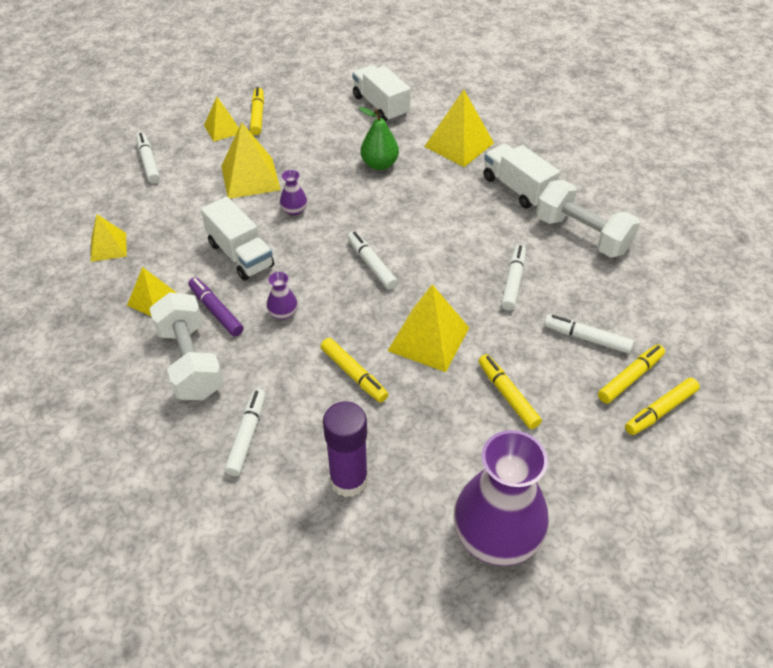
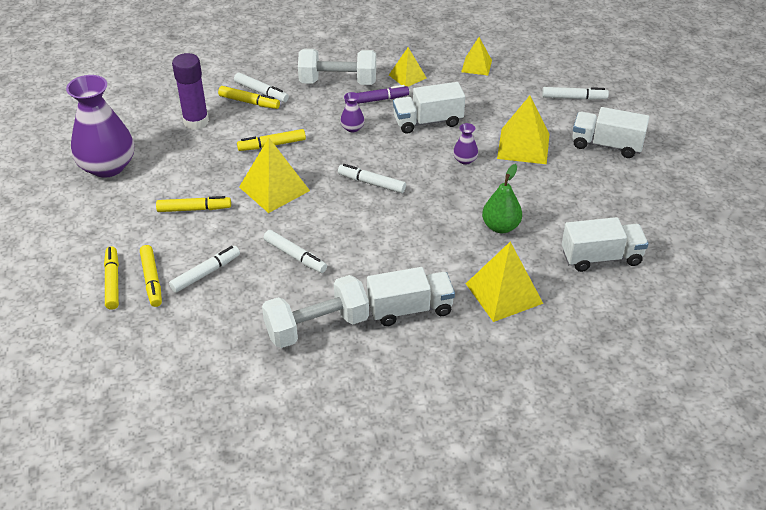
camera: 115 degrees right, 5 degrees down
yellow pyramid [204,97,239,142] -> white truck [572,107,649,158]
yellow marker [250,87,264,135] -> yellow marker moved to [218,86,280,109]
white marker [347,231,398,290] -> white marker turned 150 degrees counterclockwise [338,164,406,193]

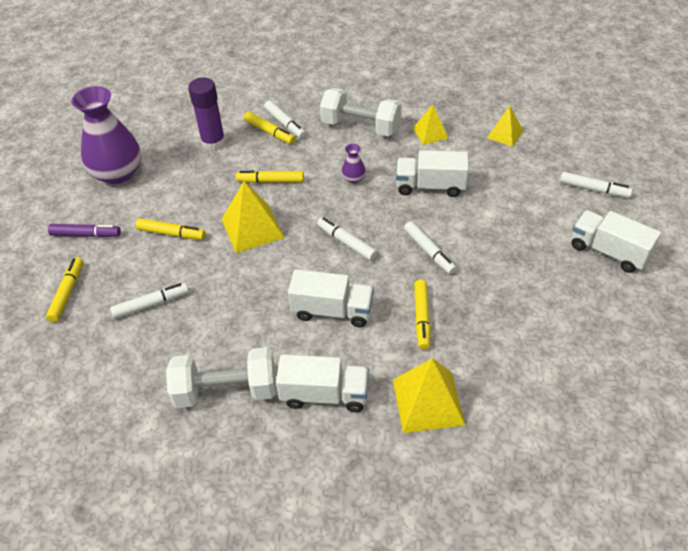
camera: 20 degrees right, 5 degrees up
yellow marker [140,245,162,307] -> yellow marker moved to [414,280,431,349]
white marker [263,230,327,273] -> white marker moved to [404,221,457,274]
purple marker [345,85,409,104] -> purple marker moved to [48,224,121,238]
purple vase [453,123,478,165] -> none
green pear [482,164,522,233] -> none
yellow pyramid [497,96,550,164] -> none
white truck [562,217,649,272] -> white truck moved to [288,269,374,327]

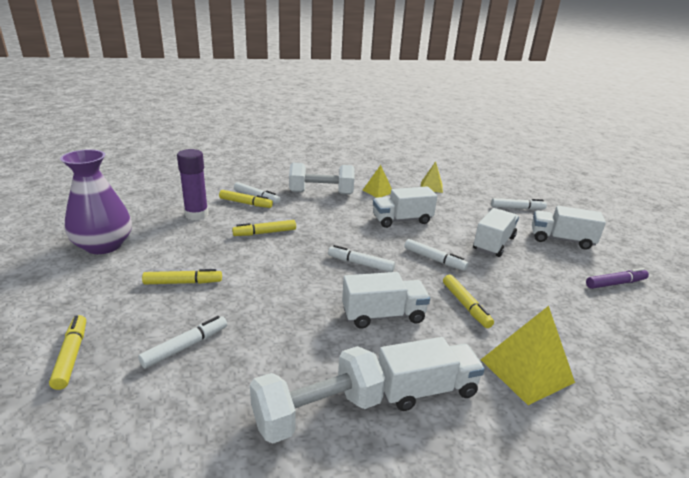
camera: 25 degrees left, 20 degrees down
purple marker [48,224,121,238] -> purple marker moved to [586,268,649,289]
yellow pyramid [222,181,285,253] -> none
purple vase [341,144,366,183] -> none
none -> white truck [473,208,519,257]

